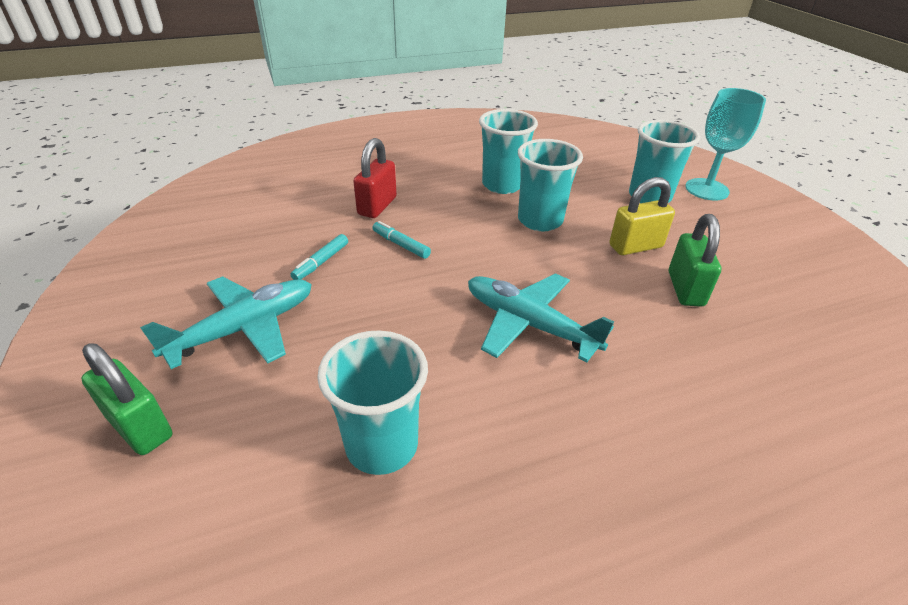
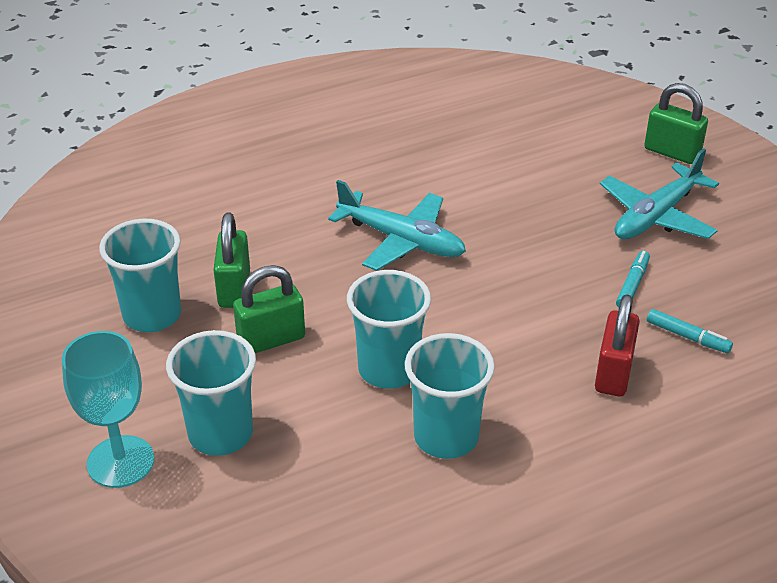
camera: 175 degrees right, 0 degrees up
turquoise cup [317,330,428,475] -> turquoise cup moved to [99,219,181,332]
turquoise marker [372,221,431,259] -> turquoise marker moved to [647,309,733,353]
yellow padlock [609,177,675,255] -> green padlock [233,265,305,353]

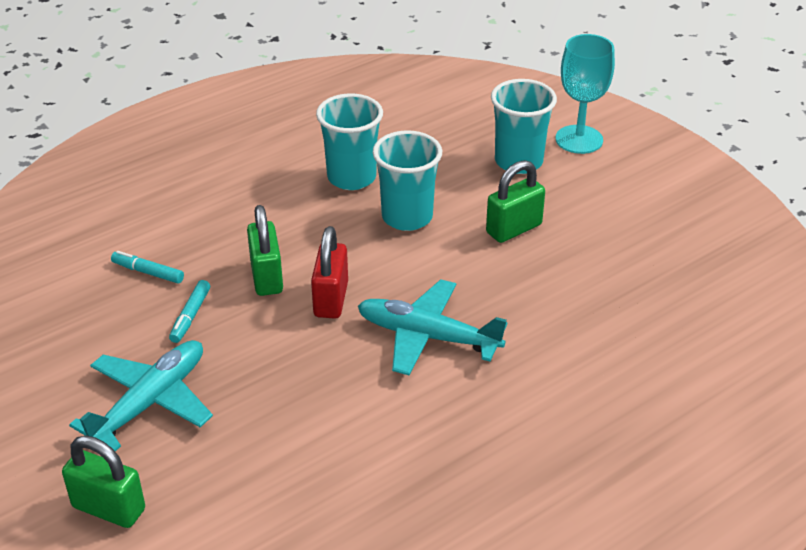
camera: 170 degrees right, 0 degrees up
turquoise cup [99,219,181,332] -> none
green padlock [213,213,250,308] -> green padlock moved to [247,205,283,296]
red padlock [595,294,640,397] -> red padlock moved to [311,226,348,318]

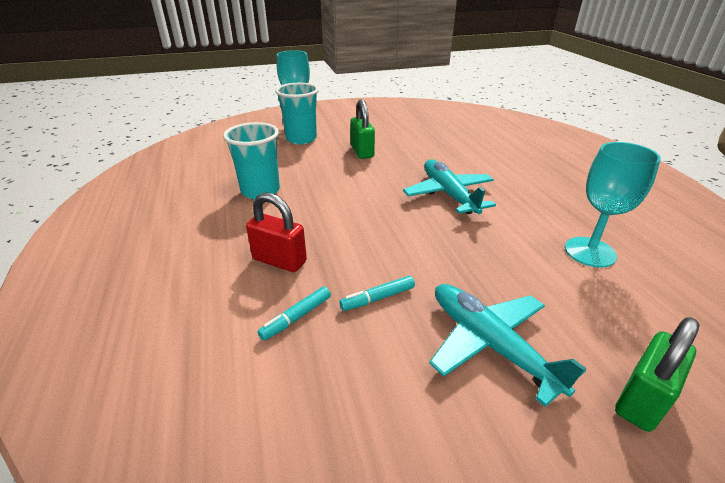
camera: 70 degrees left, 5 degrees down
turquoise marker [169,280,210,343] -> turquoise marker turned 120 degrees clockwise [339,276,415,311]
green padlock [247,205,283,296] -> none
red padlock [311,226,348,318] -> red padlock moved to [246,193,307,272]
turquoise plane [358,279,507,375] -> turquoise plane turned 120 degrees clockwise [403,160,496,214]
turquoise cup [373,131,442,231] -> none
none -> turquoise goblet [565,142,661,268]

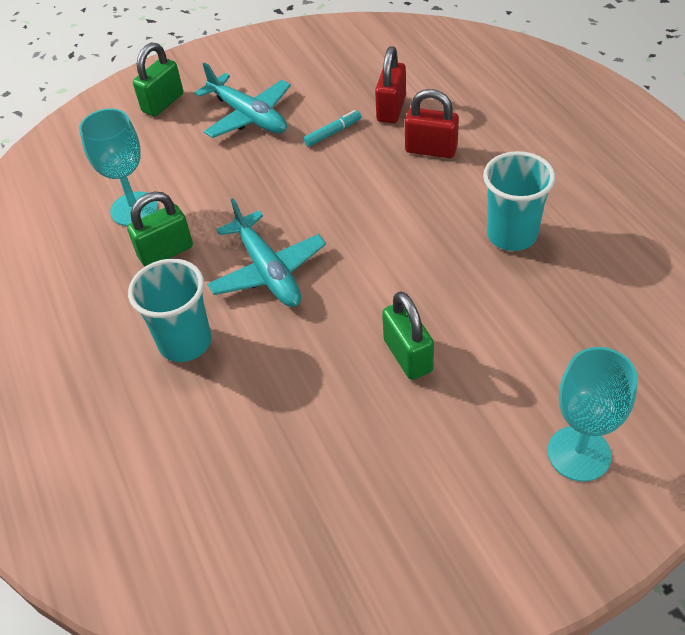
camera: 175 degrees right, 15 degrees up
turquoise marker [258,286,331,341] -> red padlock [375,46,406,123]
turquoise cup [275,83,319,144] -> turquoise cup moved to [128,259,211,362]
none -> green padlock [127,192,193,266]

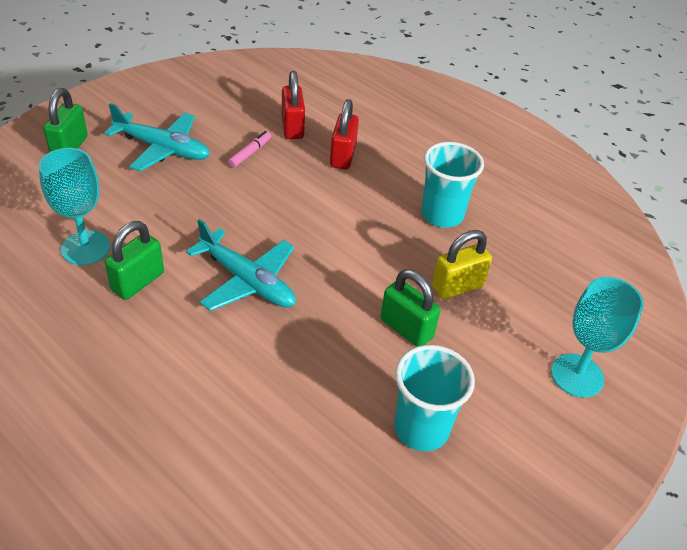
camera: 30 degrees left, 5 degrees down
turquoise cup [128,259,211,362] -> turquoise cup moved to [394,345,475,451]
turquoise marker [304,110,362,147] -> pink marker [228,131,271,168]
red padlock [405,89,459,158] -> red padlock turned 75 degrees counterclockwise [330,99,359,170]
none -> yellow padlock [432,230,492,299]

